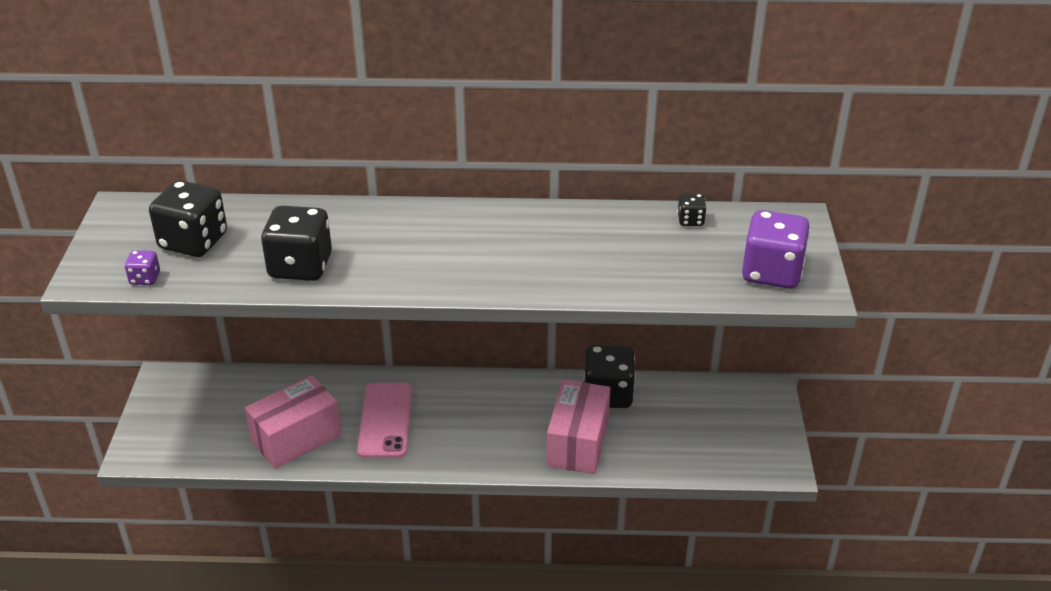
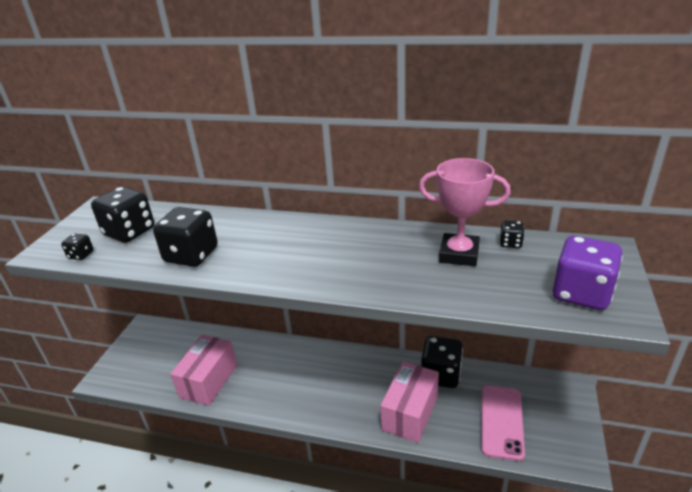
camera: 15 degrees right, 5 degrees down
purple dice [125,250,160,285] -> black dice [61,234,94,260]
pink box [245,375,342,469] -> pink box turned 45 degrees counterclockwise [170,335,237,406]
pink phone [357,383,412,458] -> pink phone moved to [481,386,525,461]
none -> pink trophy [419,158,511,266]

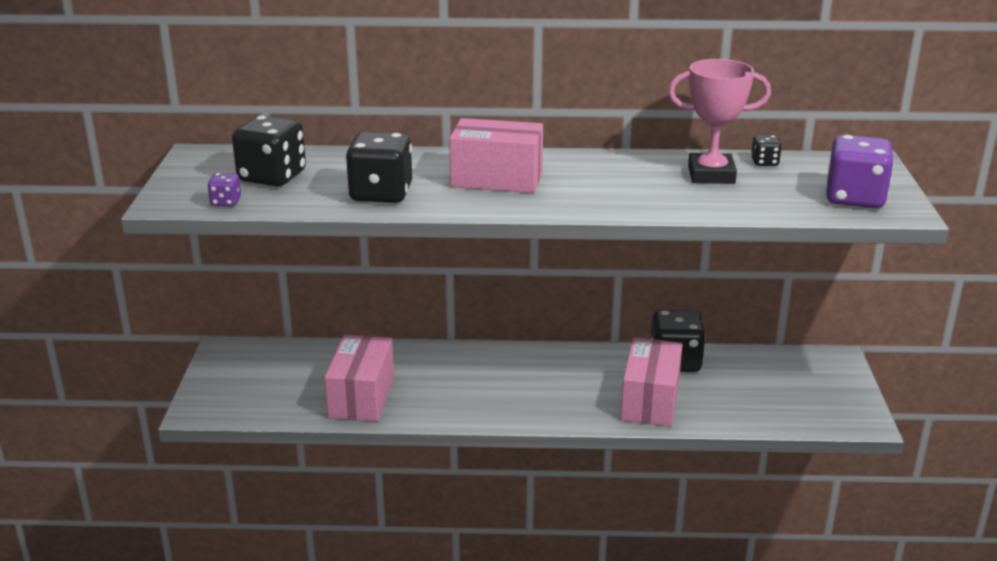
camera: 15 degrees left, 5 degrees down
black dice [61,234,94,260] -> purple dice [208,173,241,206]
pink phone [481,386,525,461] -> none
none -> pink box [449,118,543,193]

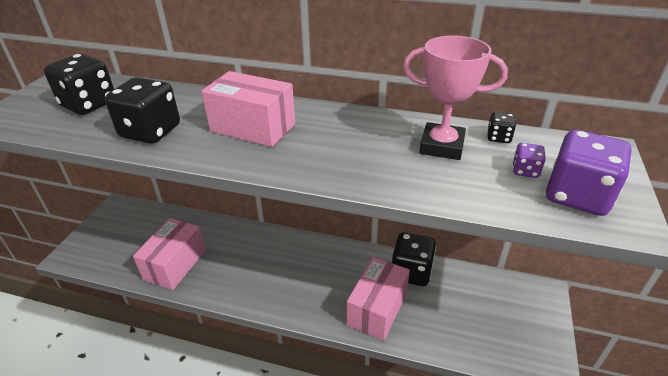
camera: 15 degrees right, 10 degrees up
purple dice [208,173,241,206] -> purple dice moved to [513,143,546,178]

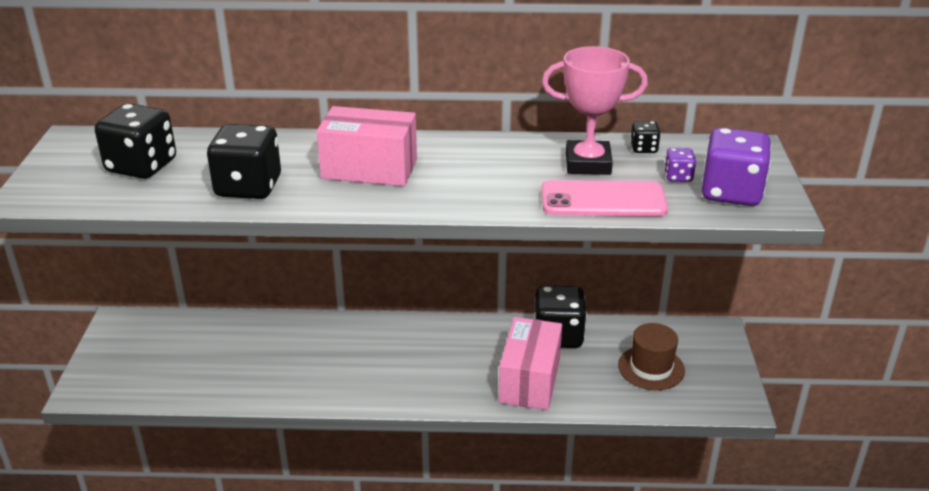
camera: 15 degrees left, 5 degrees down
pink box [133,218,206,290] -> none
none -> pink phone [541,180,668,217]
none -> brown hat [618,323,685,390]

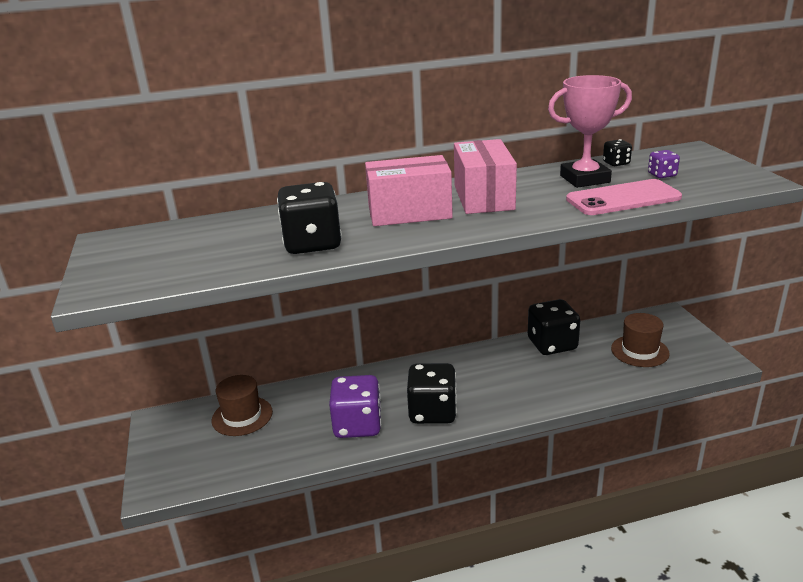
camera: 15 degrees left, 5 degrees down
black dice [95,103,176,179] -> black dice moved to [407,363,457,424]
pink box [499,317,562,410] -> pink box moved to [454,139,517,214]
purple dice [702,127,771,206] -> purple dice moved to [329,375,381,438]
none -> brown hat [212,375,273,436]

